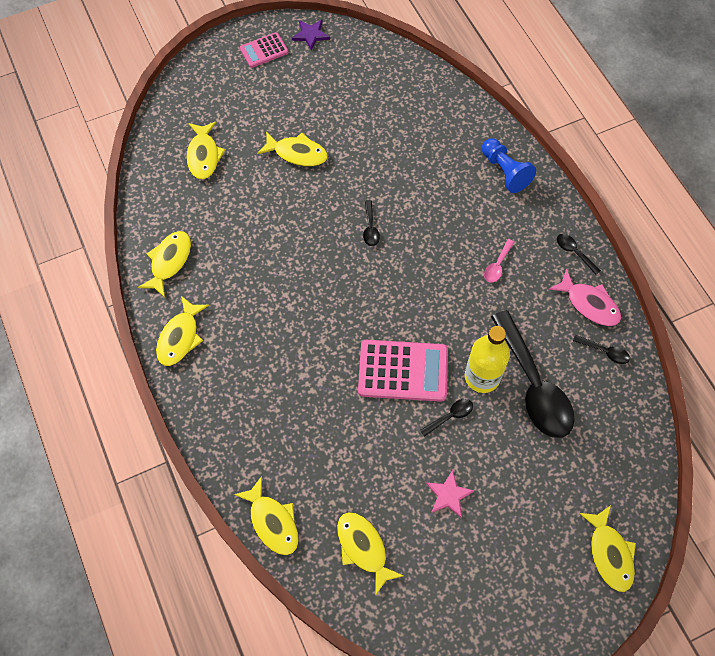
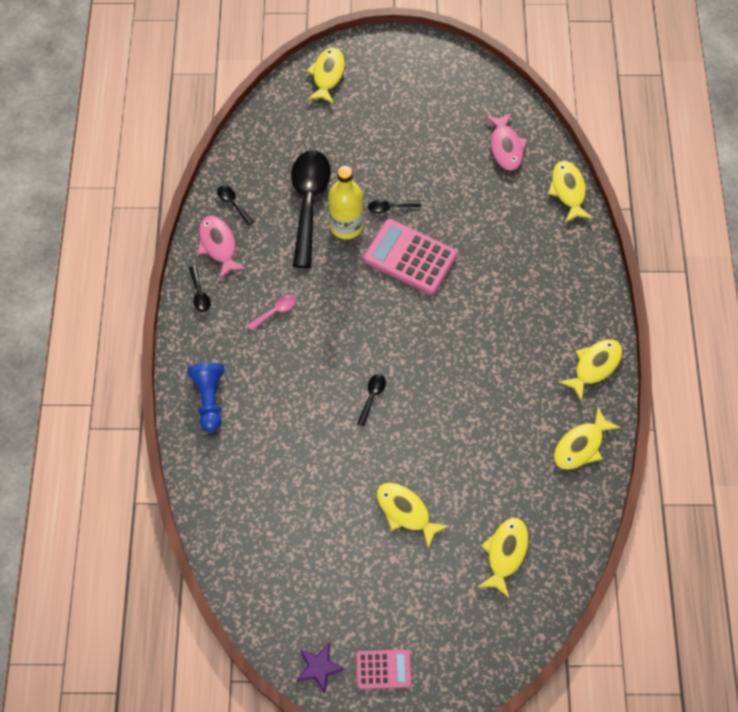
camera: 155 degrees left, 0 degrees up
yellow fish [337,512,404,594] -> pink fish [485,113,528,171]
pink star [426,470,475,518] -> none

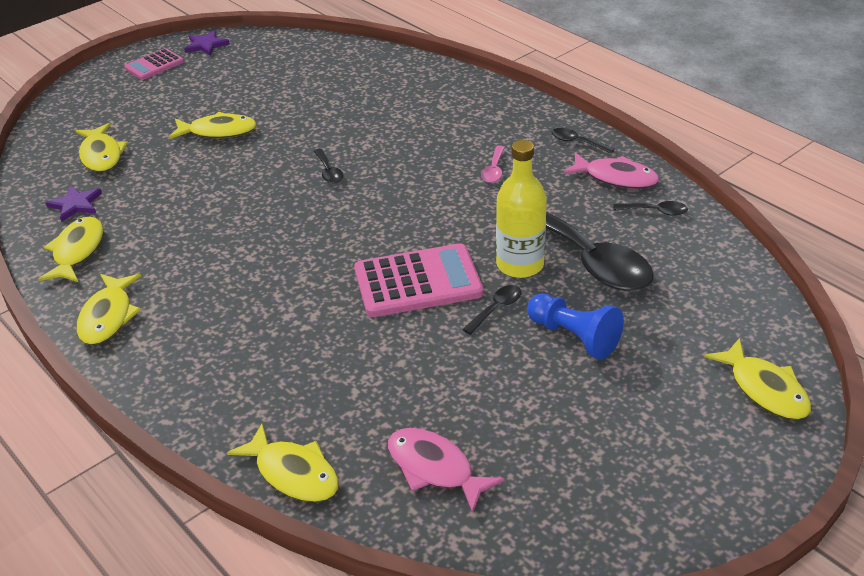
camera: 140 degrees right, 25 degrees down
blue pawn [187,363,225,432] -> blue pawn moved to [527,294,624,360]
none -> purple star [45,185,102,222]

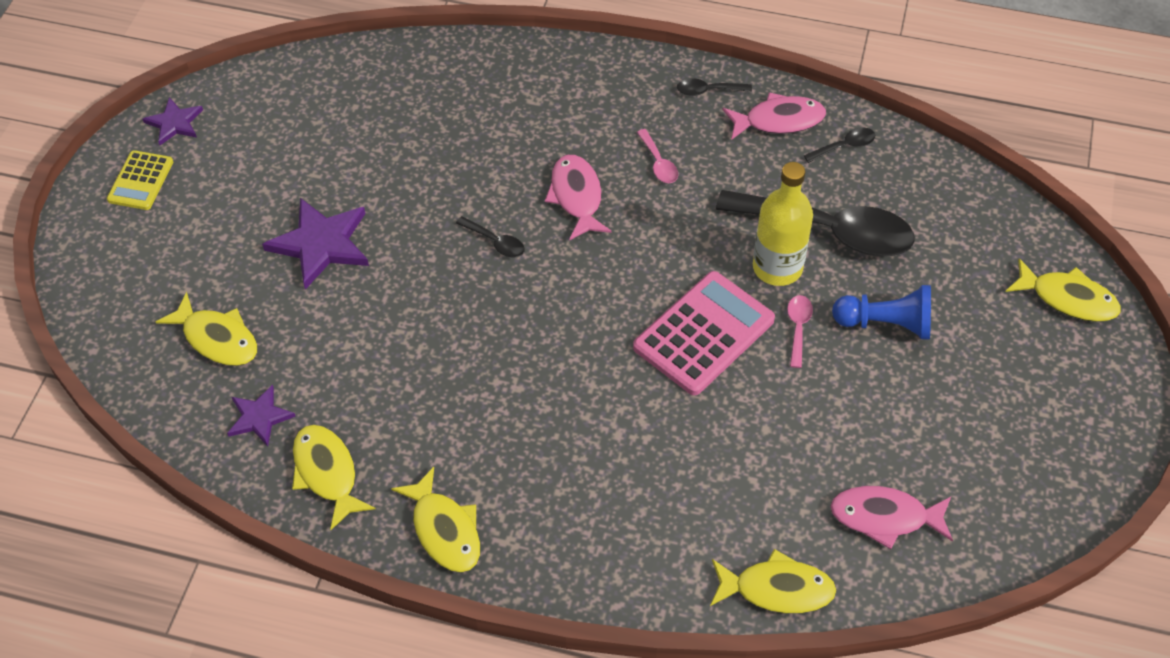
camera: 35 degrees left, 15 degrees up
pink calculator [124,48,184,80] -> yellow calculator [107,150,173,210]
yellow fish [168,112,257,139] -> purple star [262,198,369,290]
black spoon [463,285,521,335] -> pink spoon [787,295,813,368]
none -> pink fish [545,155,612,241]

